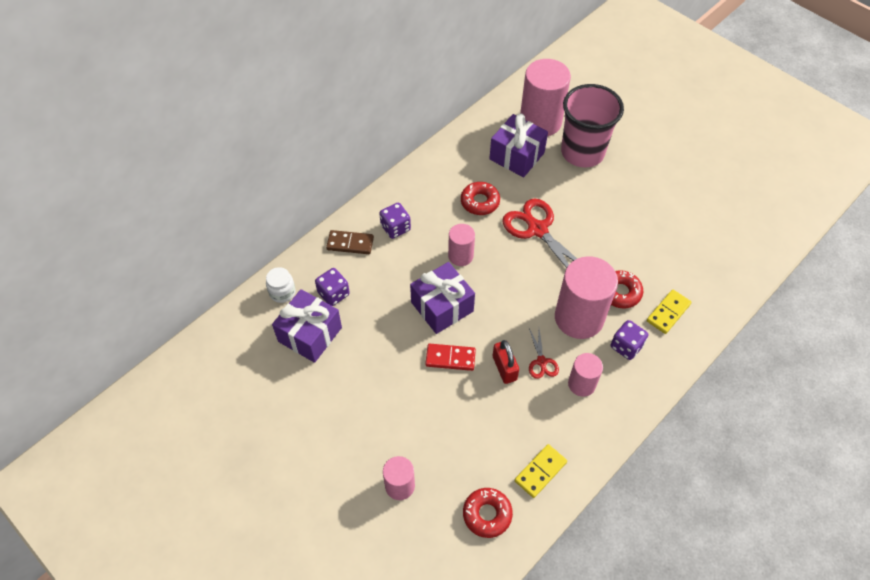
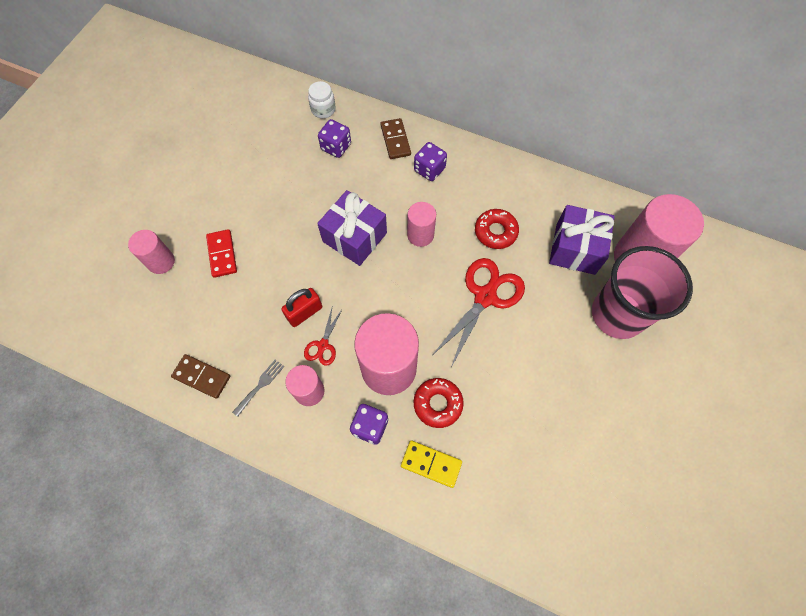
camera: 70 degrees right, 10 degrees up
purple gift [272,289,342,363] -> none
red domino [425,344,476,371] -> red domino moved to [206,229,237,278]
red donut [463,488,513,538] -> none
yellow domino [515,444,567,498] -> brown domino [171,354,230,399]
red scissors [529,328,559,379] -> red scissors turned 45 degrees counterclockwise [304,308,343,366]
none -> grey fork [232,360,284,417]

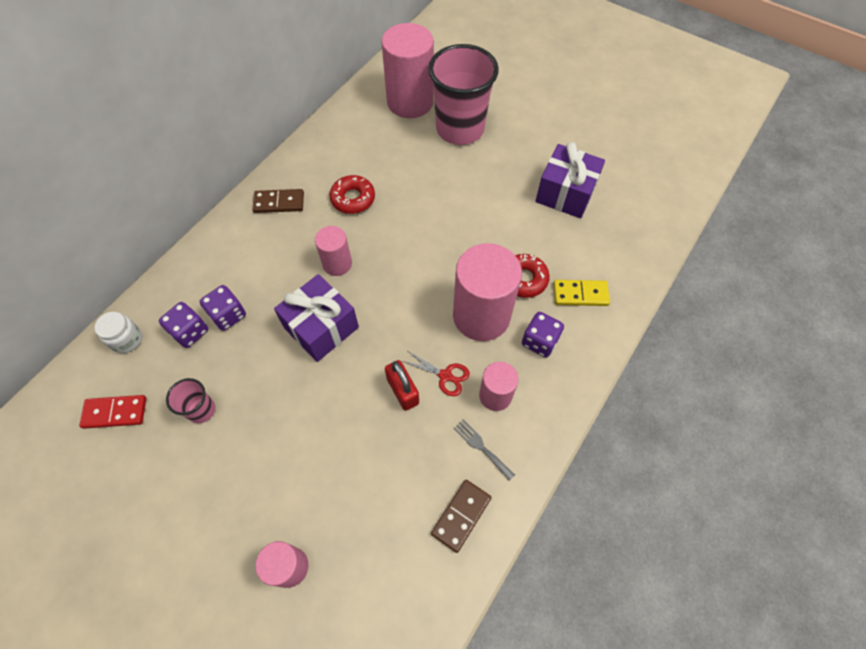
camera: 80 degrees left, 5 degrees down
red domino [206,229,237,278] -> red domino moved to [79,395,146,429]
brown domino [381,118,411,159] -> brown domino moved to [252,189,304,213]
yellow domino [401,441,462,488] -> yellow domino turned 60 degrees clockwise [553,280,610,306]
purple dice [414,142,447,181] -> purple dice moved to [200,285,246,331]
red scissors [433,258,525,367] -> none
purple gift [549,205,615,275] -> purple gift moved to [535,142,605,218]
none -> pink cup [166,378,215,423]

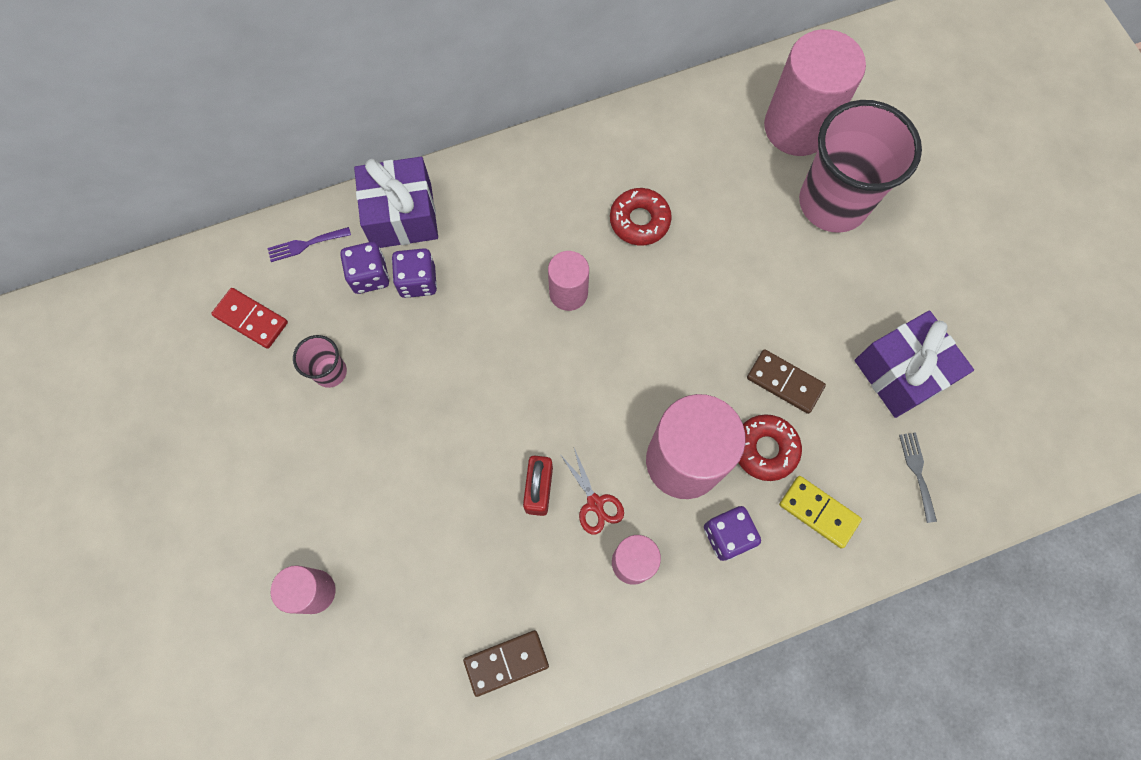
camera: 35 degrees right, 10 degrees up
white jar [95,312,142,353] -> purple fork [267,227,351,262]
brown domino [252,189,304,213] -> brown domino moved to [747,349,826,414]
purple gift [274,274,359,362] -> purple gift moved to [354,157,438,248]
grey fork [453,419,515,481] -> grey fork moved to [899,432,937,523]

